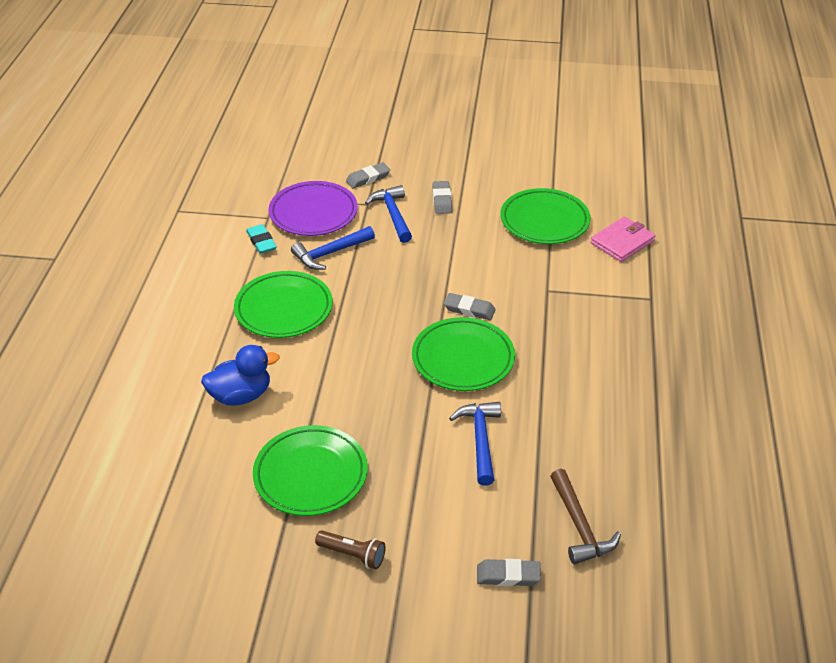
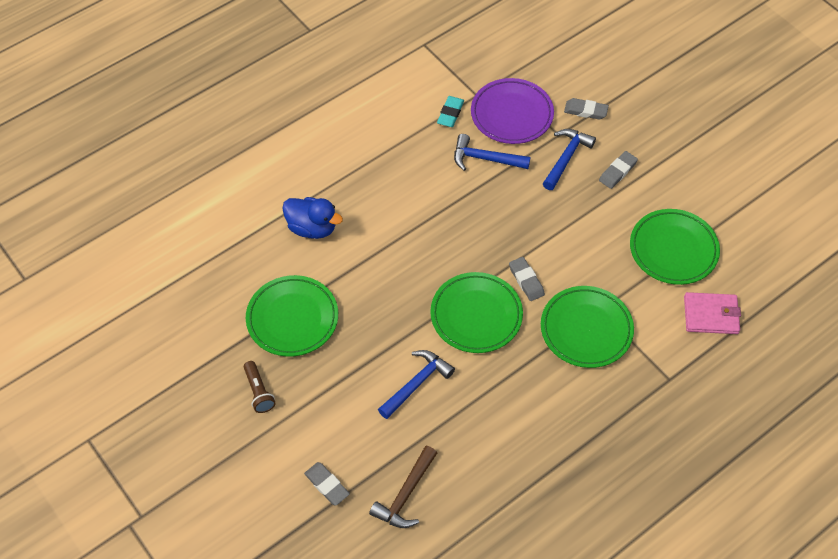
camera: 45 degrees right, 15 degrees up
green plate [234,271,333,338] -> green plate moved to [541,286,634,368]

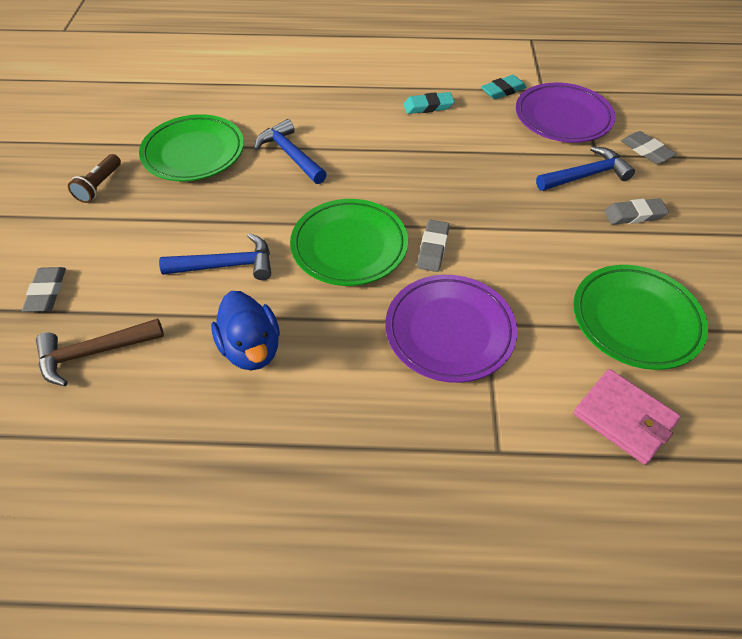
camera: 40 degrees right, 5 degrees down
blue duck [282,197,343,239] -> blue duck moved to [211,291,280,370]
blue hammer [454,134,530,171] -> blue hammer moved to [254,119,327,184]
green plate [541,286,634,368] -> purple plate [385,275,517,383]
none -> turquoise eraser [403,92,455,114]

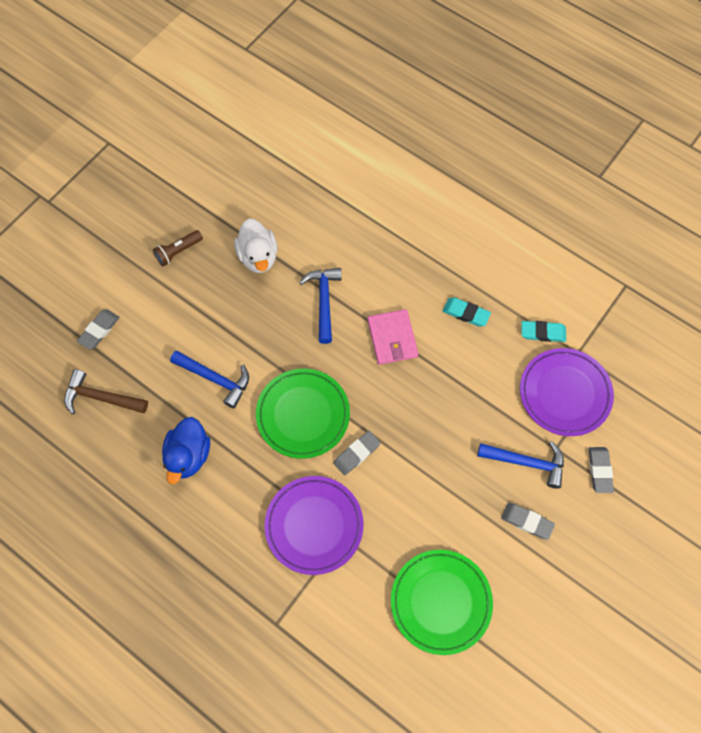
camera: 35 degrees right, 15 degrees up
green plate [139,114,244,181] -> white duck [234,219,277,273]
pink wallet [573,369,681,465] -> pink wallet moved to [368,309,418,365]

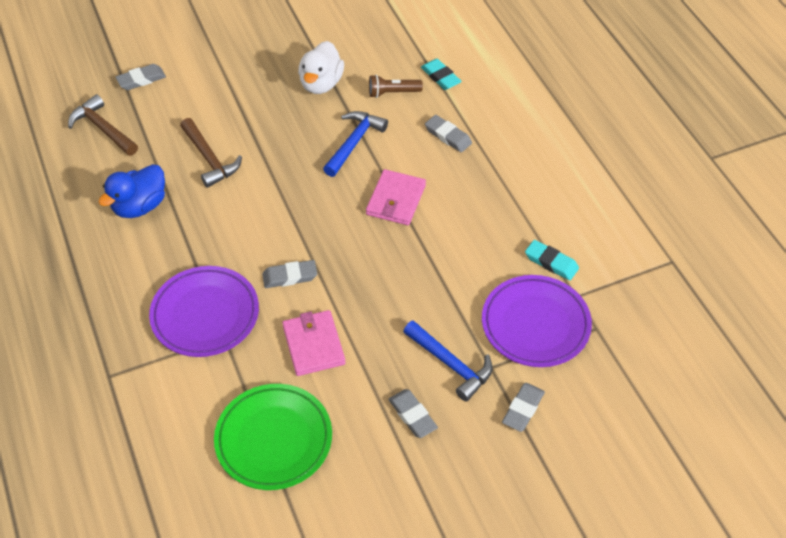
camera: 30 degrees right, 15 degrees down
brown flashlight [153,230,203,267] -> brown flashlight moved to [369,75,423,98]
blue hammer [170,351,249,408] -> brown hammer [180,118,242,188]
green plate [256,369,350,459] -> none
turquoise eraser [443,297,491,327] -> turquoise eraser moved to [421,59,462,90]
none -> pink wallet [282,310,346,376]
none -> grey eraser [425,115,472,152]

